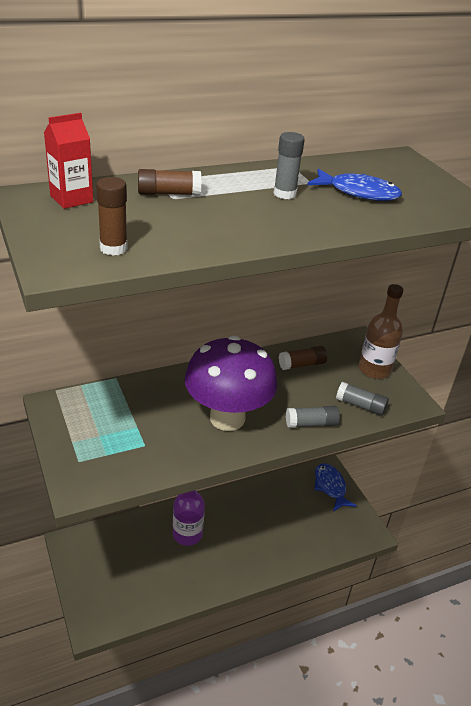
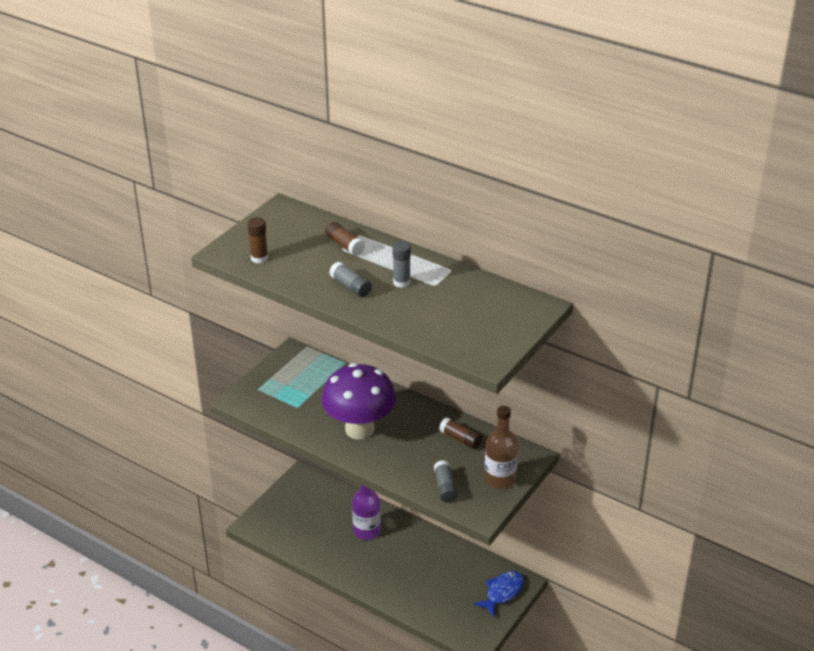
camera: 60 degrees right, 0 degrees up
red carton [44,113,93,209] -> none
grey glue stick [286,406,340,428] -> grey glue stick moved to [329,262,372,297]
blue fish [307,168,402,201] -> none

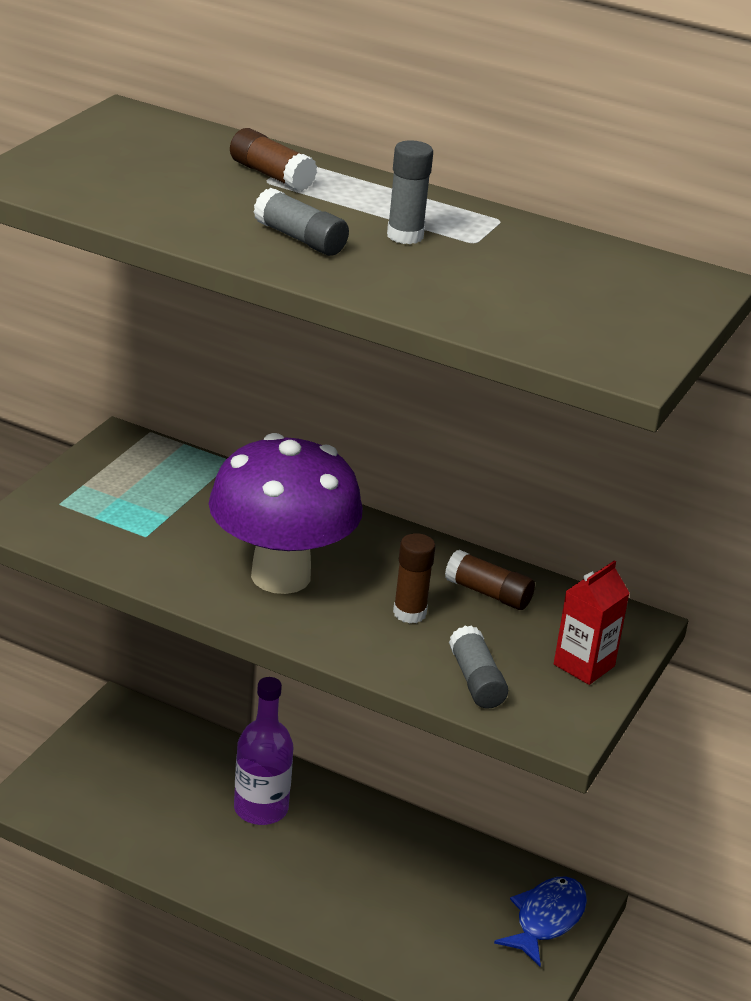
camera: 10 degrees left, 5 degrees down
brown glue stick [247,217,268,263] -> brown glue stick moved to [393,533,436,623]
brown bottle [484,406,518,489] -> red carton [554,560,629,685]

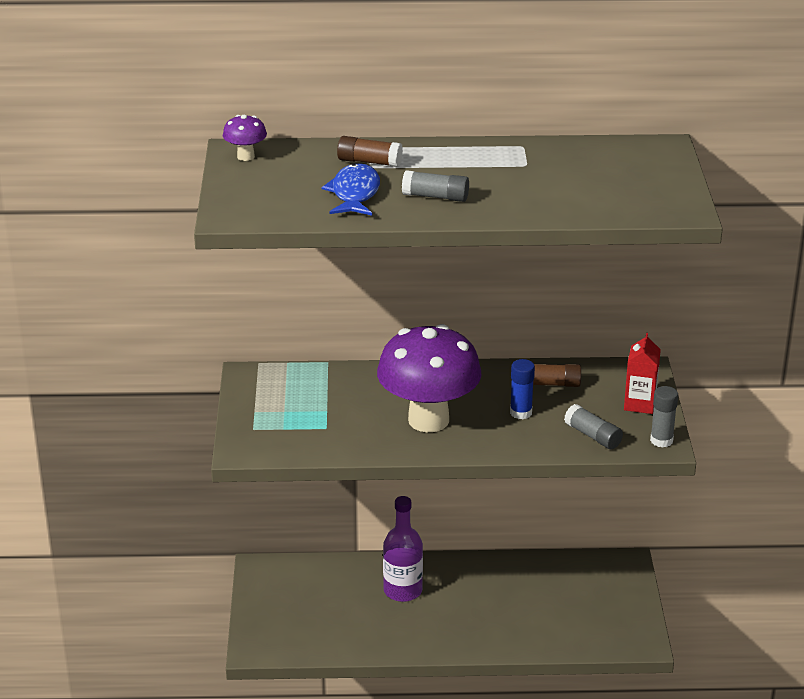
camera: 25 degrees left, 0 degrees up
grey glue stick [387,140,433,244] -> grey glue stick moved to [650,386,678,448]
brown glue stick [393,533,436,623] -> blue glue stick [510,359,535,419]
blue fish [494,877,587,967] -> blue fish moved to [322,163,380,216]
none -> purple mushroom [223,115,267,161]

